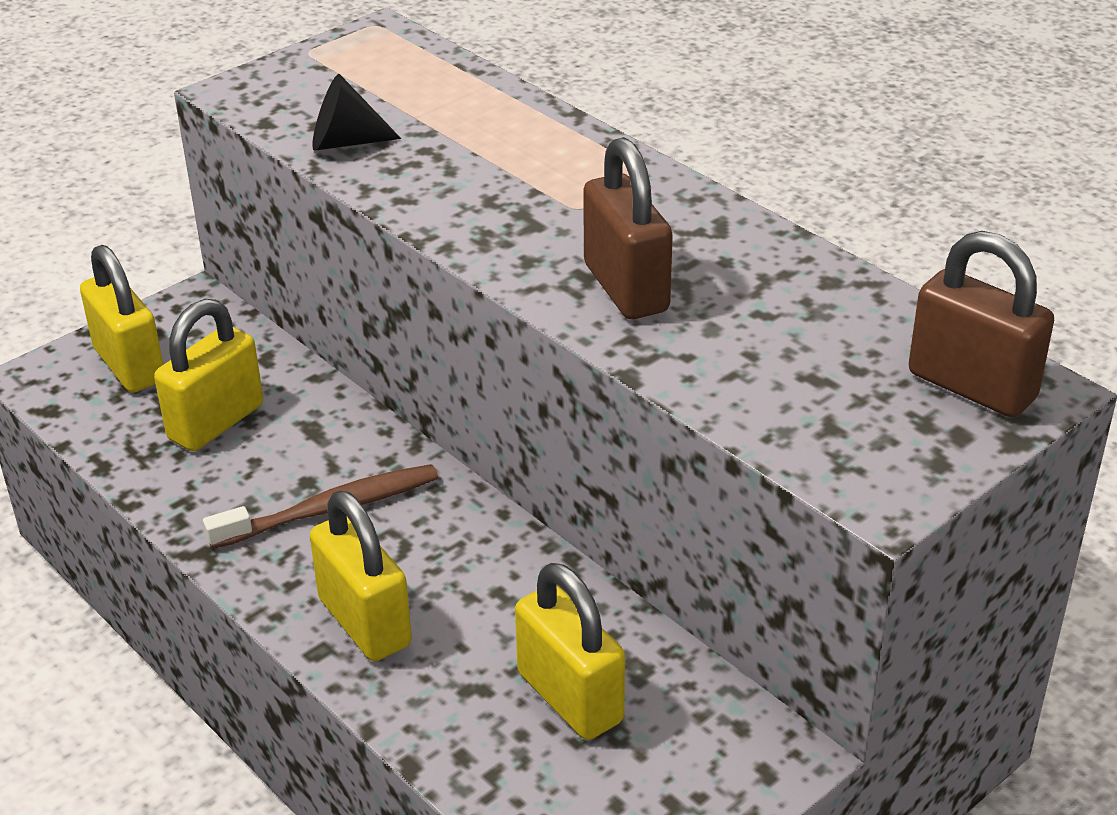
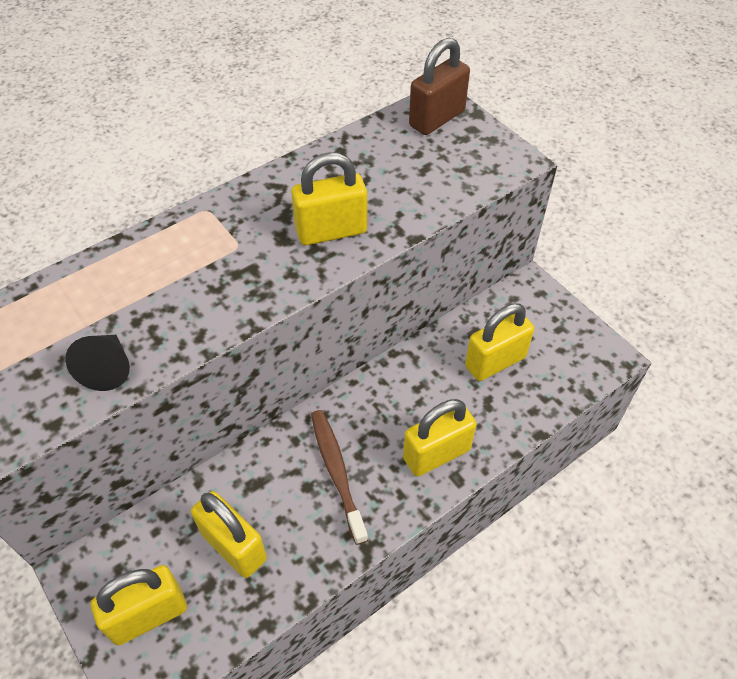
camera: 85 degrees left, 15 degrees up
brown padlock [583,137,673,319] -> yellow padlock [291,153,367,246]

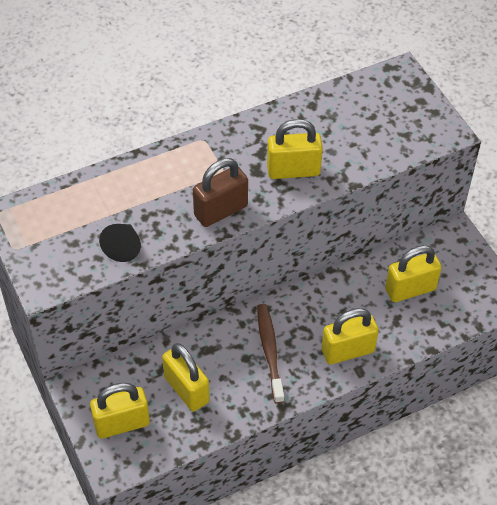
camera: 10 degrees right, 0 degrees up
brown padlock [409,38,470,135] -> brown padlock moved to [193,158,248,227]

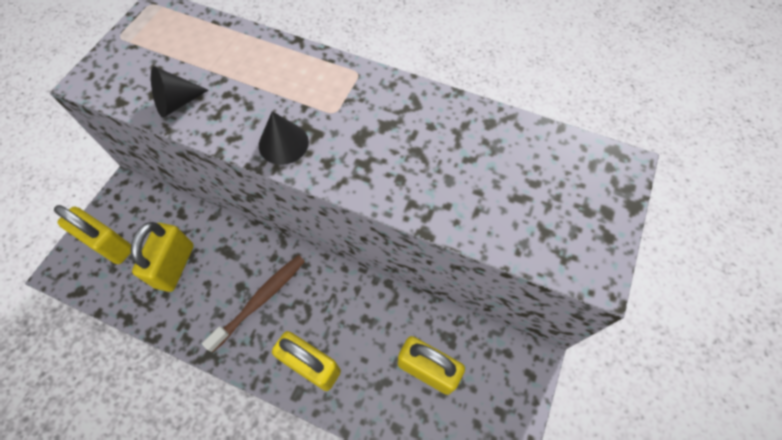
camera: 50 degrees right, 10 degrees up
brown padlock [193,158,248,227] -> black cone [259,111,309,165]
yellow padlock [267,119,323,179] -> none

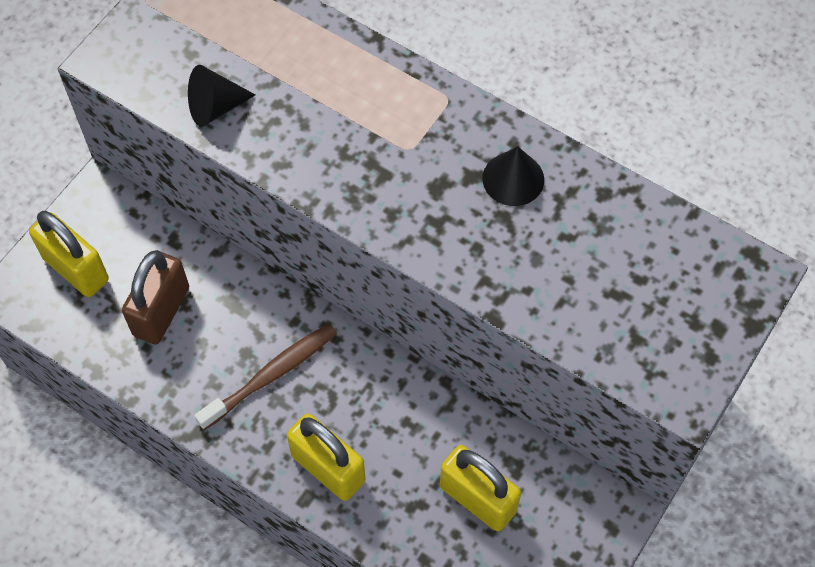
camera: 10 degrees right, 0 degrees up
yellow padlock [131,222,194,292] -> brown padlock [122,250,189,345]
black cone [259,111,309,165] -> black cone moved to [482,146,544,206]

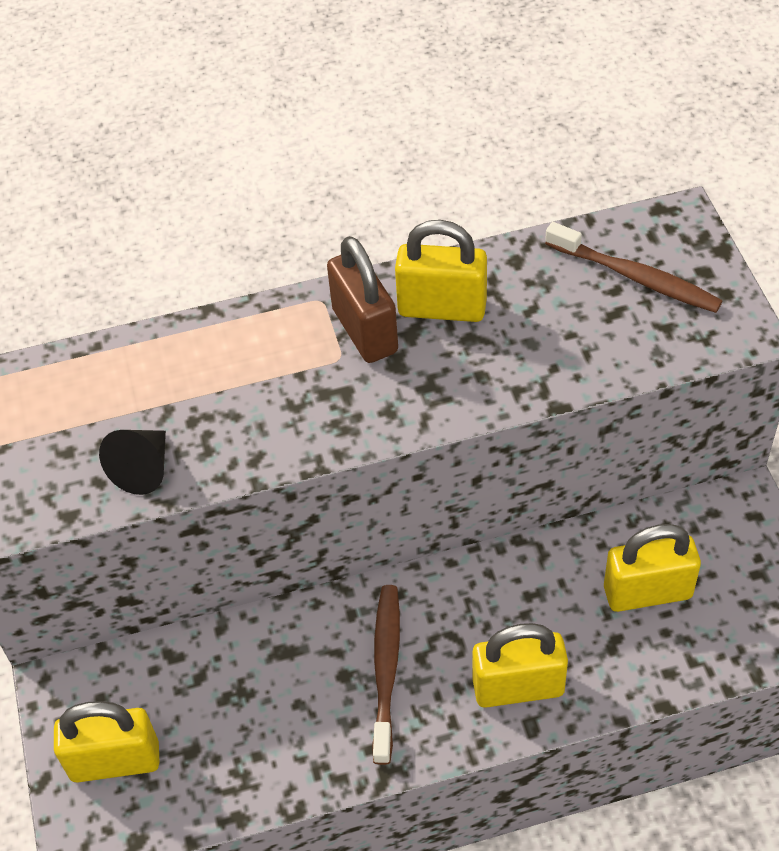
camera: 45 degrees left, 10 degrees down
brown padlock [122,250,189,345] -> brown padlock moved to [327,236,398,363]
black cone [482,146,544,206] -> yellow padlock [395,220,487,322]
none -> brown toothbrush [545,222,723,313]

